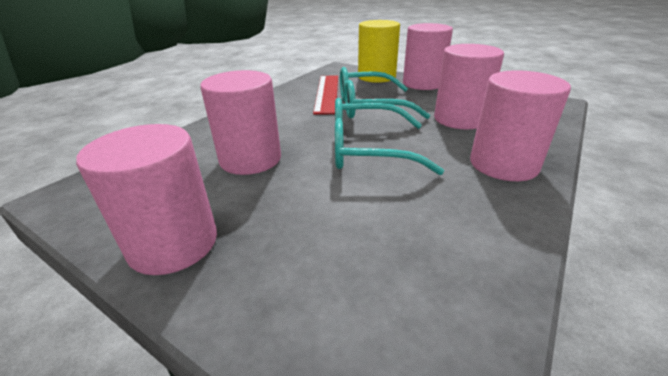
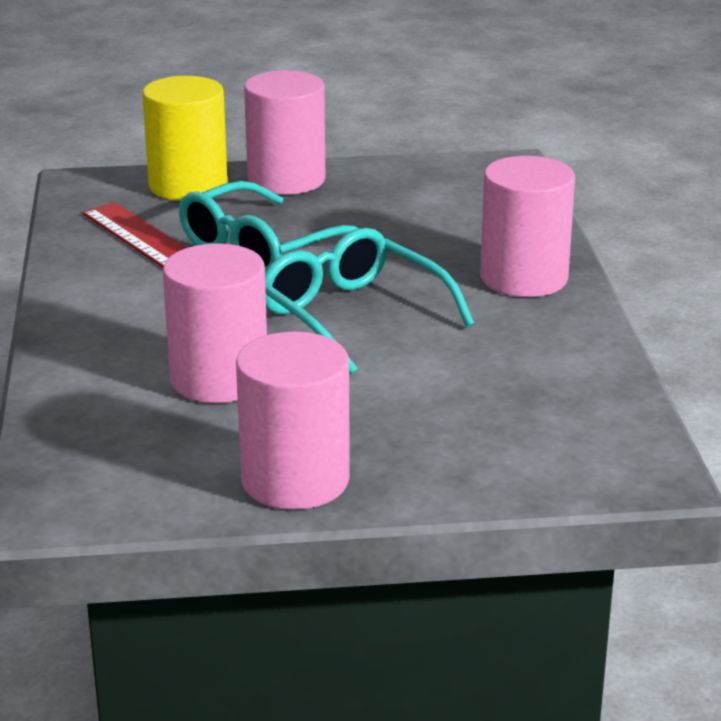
camera: 40 degrees left, 5 degrees down
turquoise glasses [335,98,444,175] -> turquoise glasses turned 90 degrees clockwise [265,228,474,375]
pink cylinder [434,44,504,129] -> none

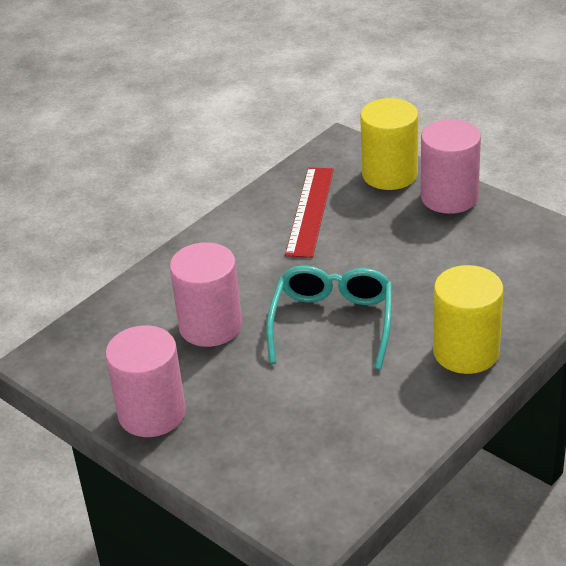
camera: 50 degrees right, 10 degrees up
turquoise glasses [179,181,360,272] -> none
pink cylinder [480,156,575,297] -> yellow cylinder [433,265,504,374]

